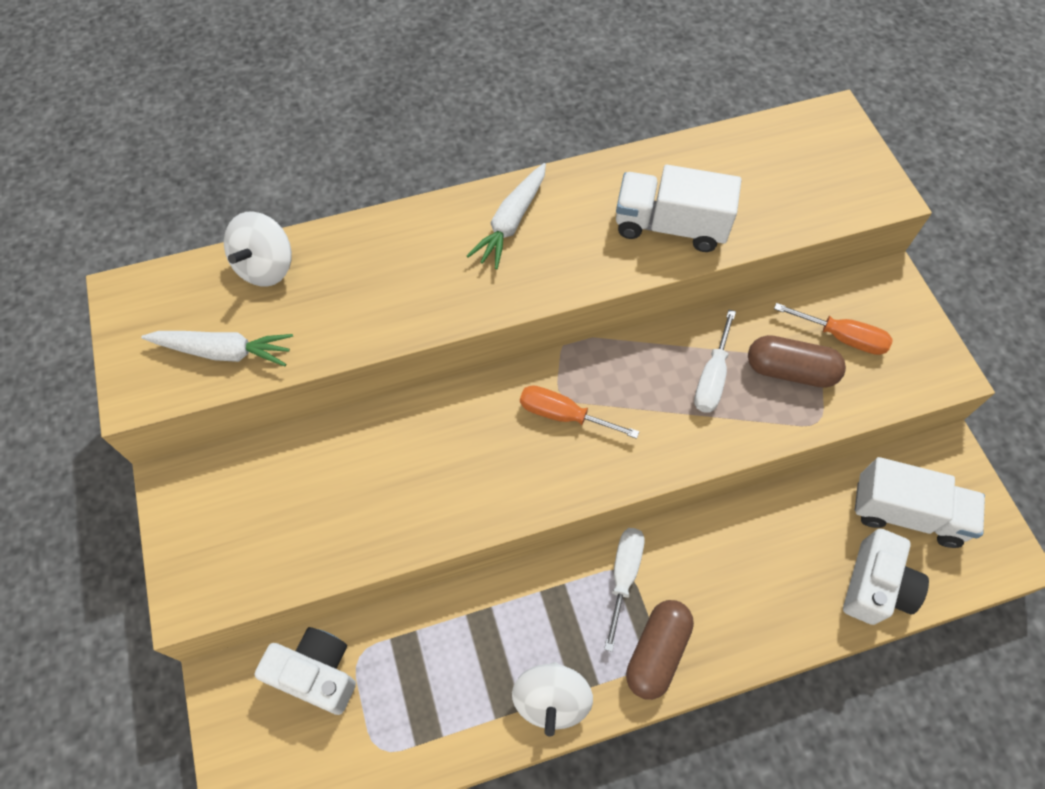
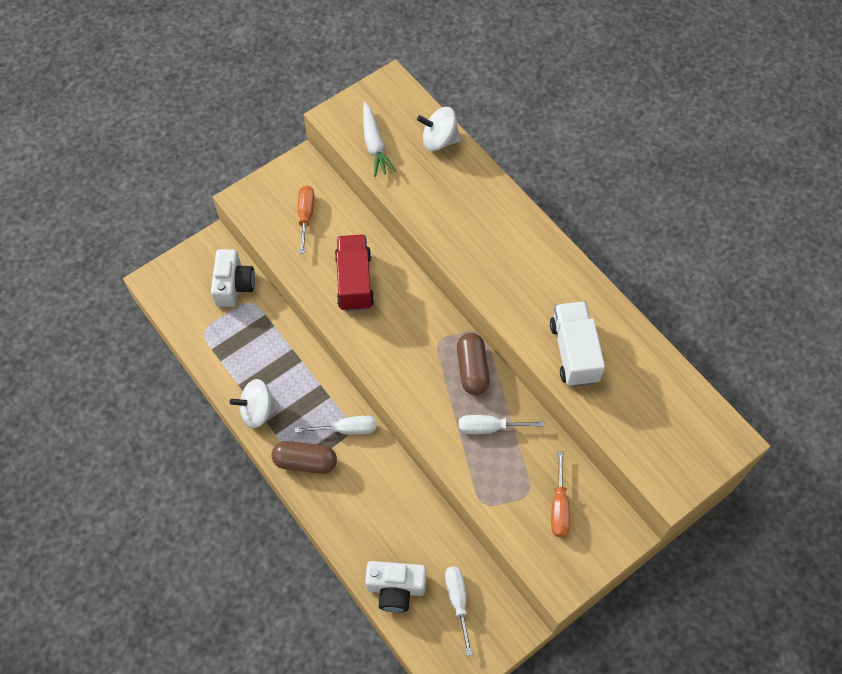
camera: 70 degrees right, 0 degrees up
white carrot [467,163,546,269] -> none
orange screwdriver [520,385,639,439] -> orange screwdriver moved to [298,185,314,254]
brown capsule [748,335,846,388] -> brown capsule moved to [457,333,490,395]
white truck [855,457,985,548] -> white screwdriver [445,566,473,656]
none -> red truck [335,235,374,312]

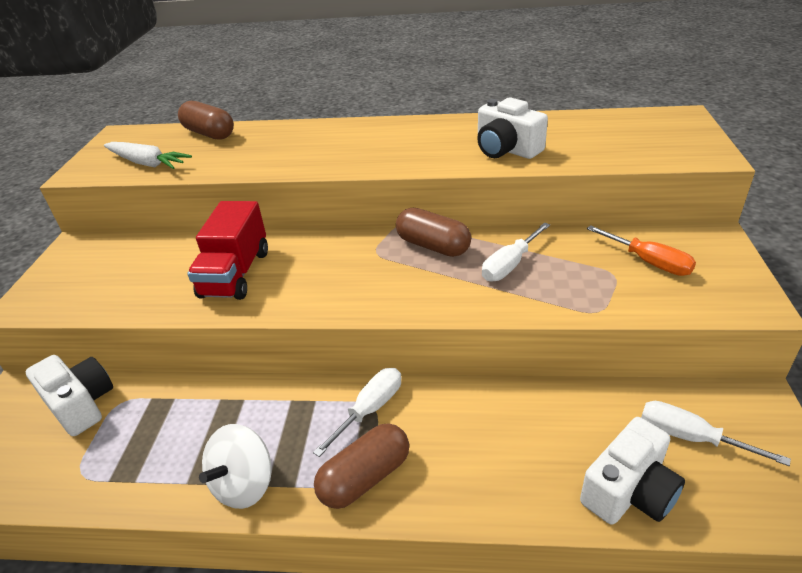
camera: 45 degrees left, 25 degrees down
orange screwdriver [298,185,314,254] -> none
red truck [335,235,374,312] -> red truck turned 120 degrees counterclockwise [187,201,268,300]
white spinning top [417,107,461,151] -> brown capsule [178,101,234,140]
white truck [550,301,605,387] -> white camera [477,97,548,159]

